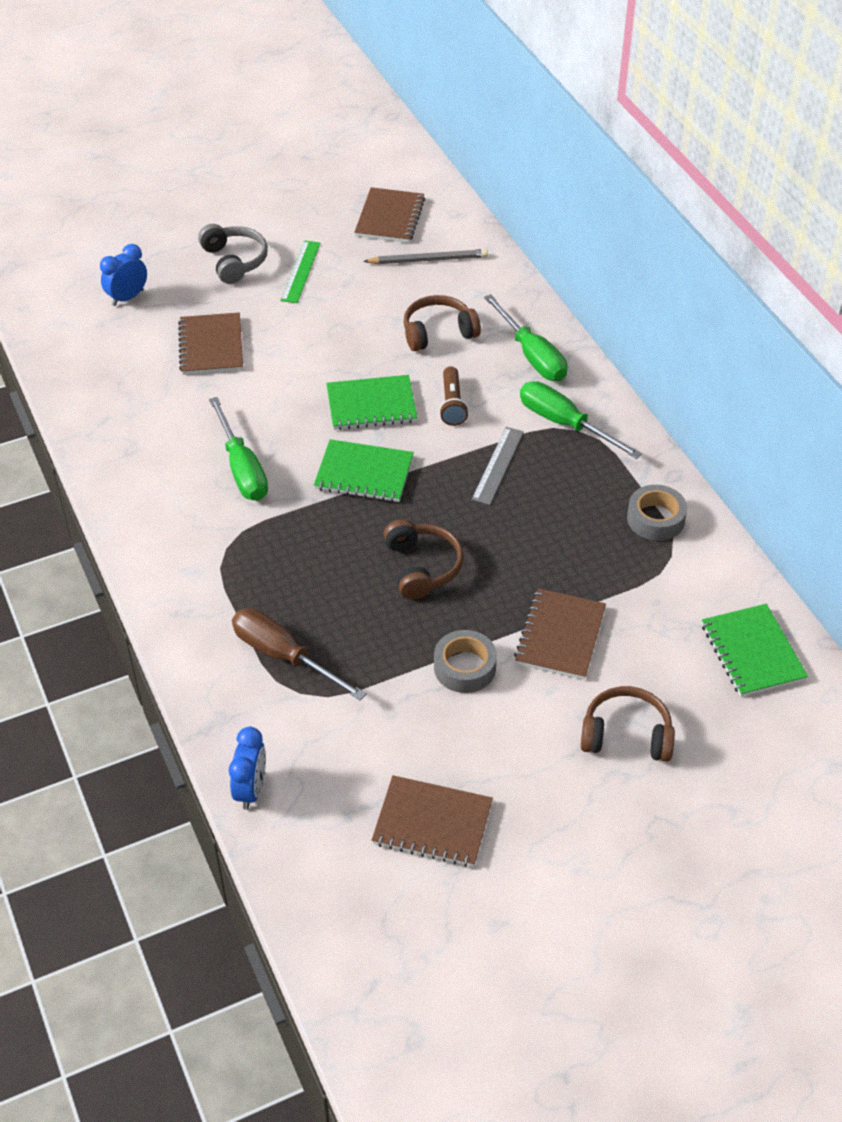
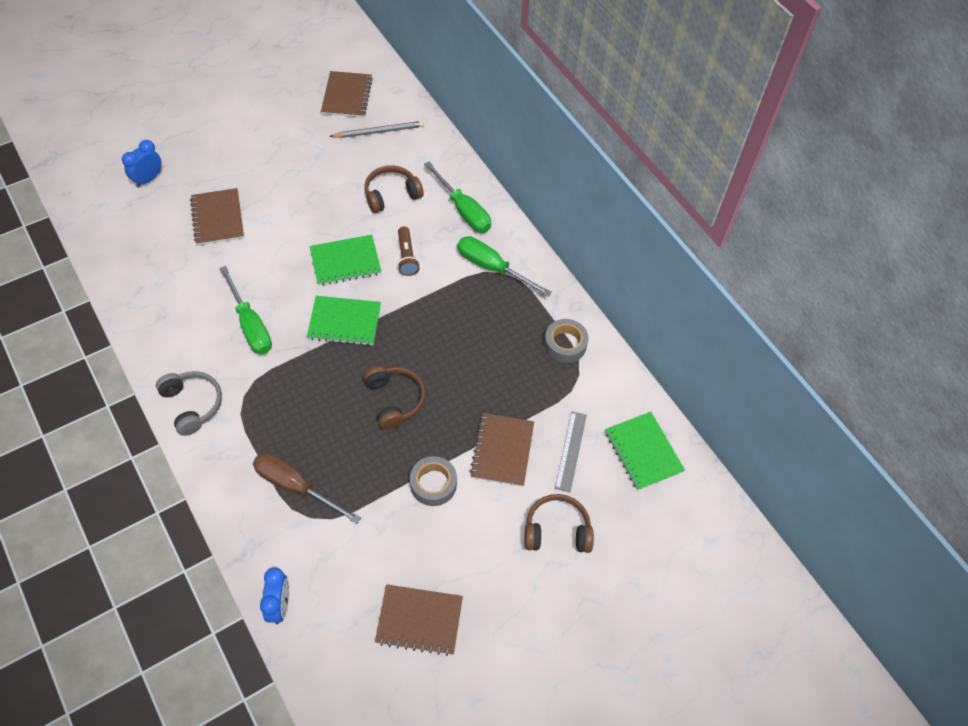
camera: 10 degrees left, 10 degrees up
grey headphones [198,224,268,284] -> grey headphones moved to [156,371,222,436]
green ruler [280,240,321,303] -> none
grey ruler [472,427,524,505] -> grey ruler moved to [555,411,587,492]

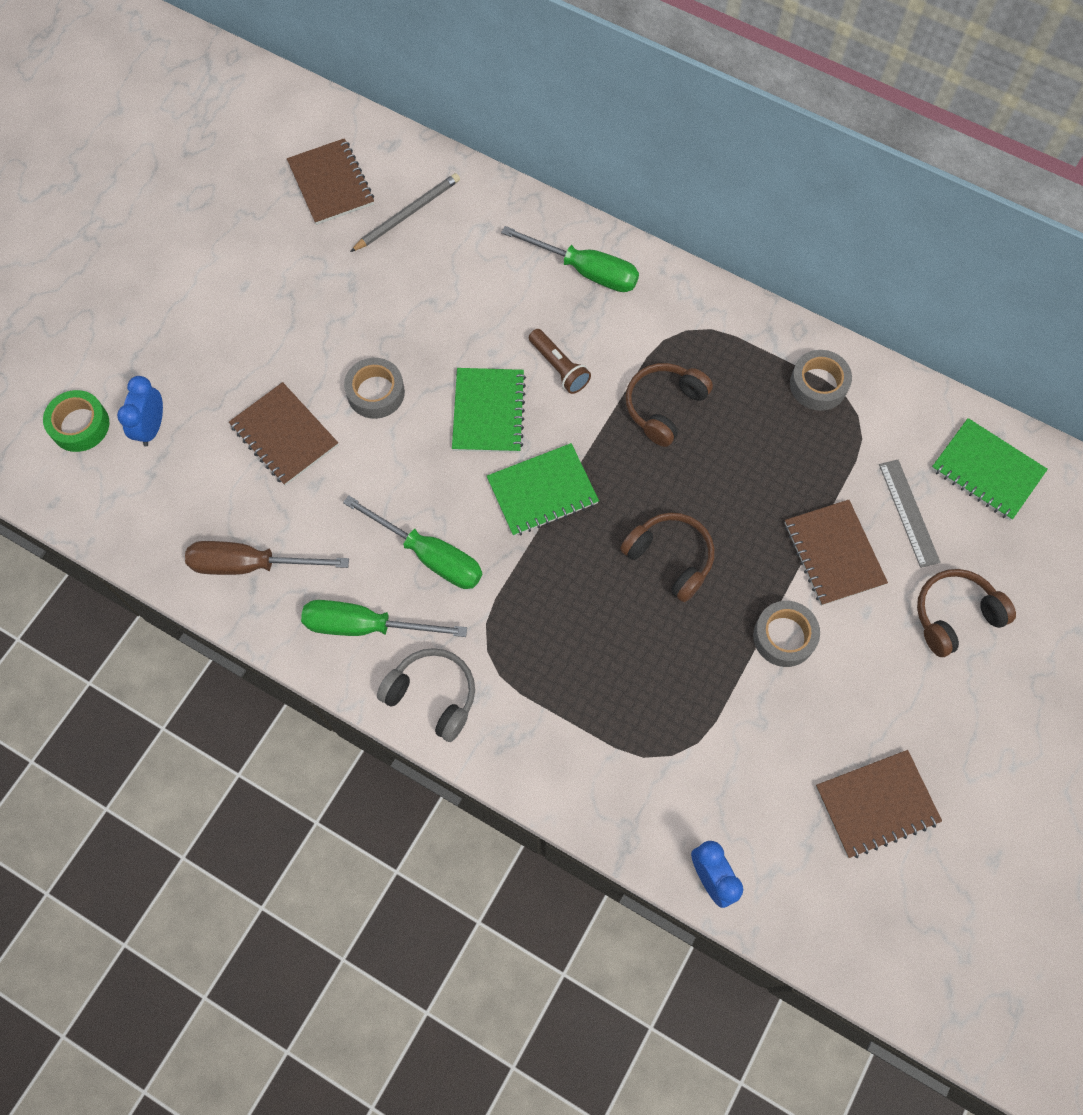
camera: 25 degrees left, 10 degrees up
brown screwdriver [253,453,361,524] -> brown screwdriver moved to [185,541,349,575]
green notebook [310,235,381,286] -> green notebook turned 45 degrees counterclockwise [452,368,526,453]
brown headphones [365,165,424,213] -> brown headphones moved to [626,363,713,447]
green screwdriver [457,236,552,297] -> green screwdriver moved to [301,600,467,637]
none -> green tape [43,390,109,452]
none -> grey tape [344,358,405,419]

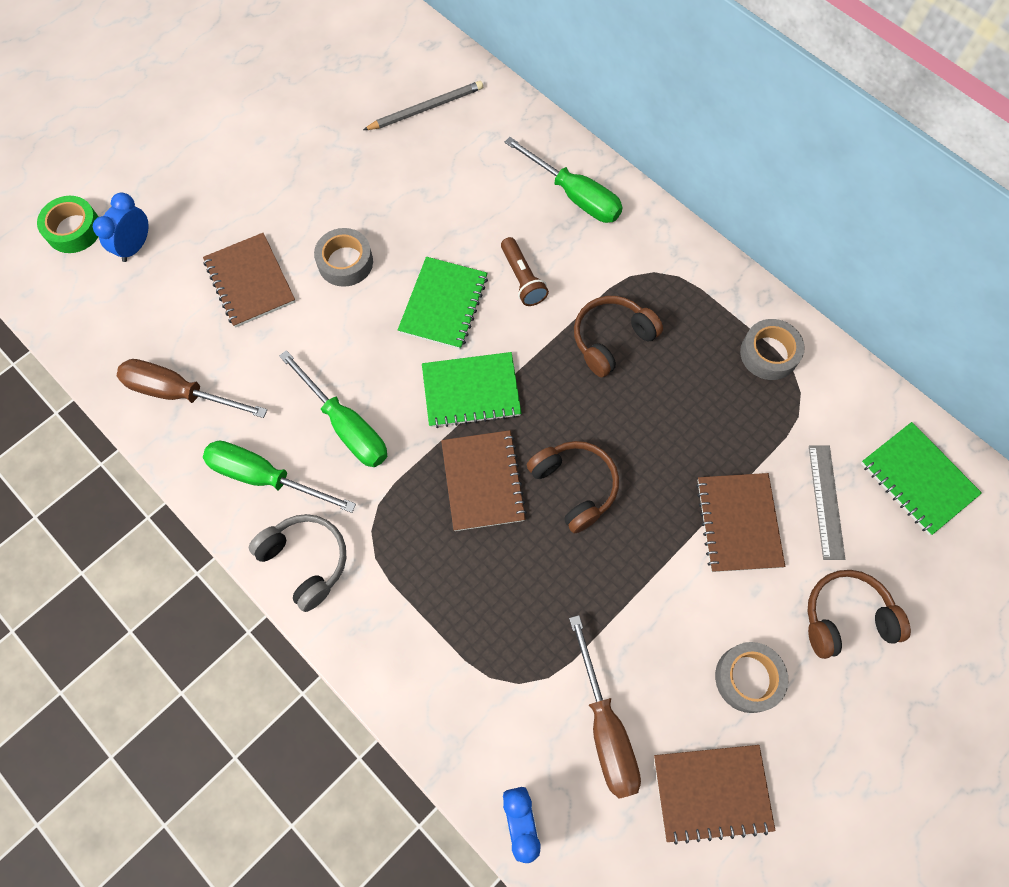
camera: 15 degrees right, 0 degrees up
brown notebook [287,138,374,225] -> brown notebook moved to [441,430,527,531]
grey tape [753,601,820,667] -> grey tape moved to [715,642,788,713]
none -> brown screwdriver [569,615,641,799]

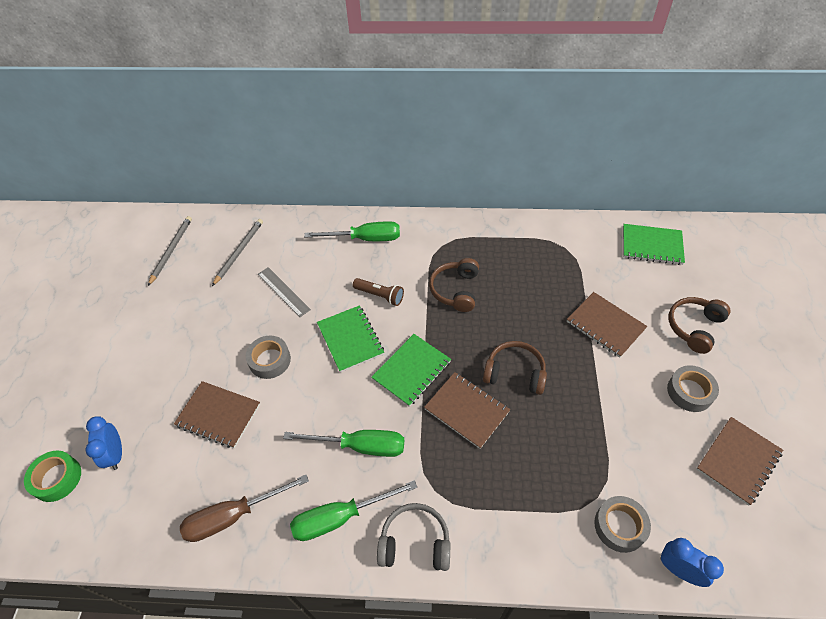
camera: 40 degrees left, 15 degrees down
brown screwdriver [569,615,641,799] -> none
grey tape [740,319,805,380] -> grey tape moved to [594,496,651,553]
grey ruler [809,446,845,560] -> grey ruler moved to [258,267,311,317]
none -> grey pencil [148,216,192,286]

